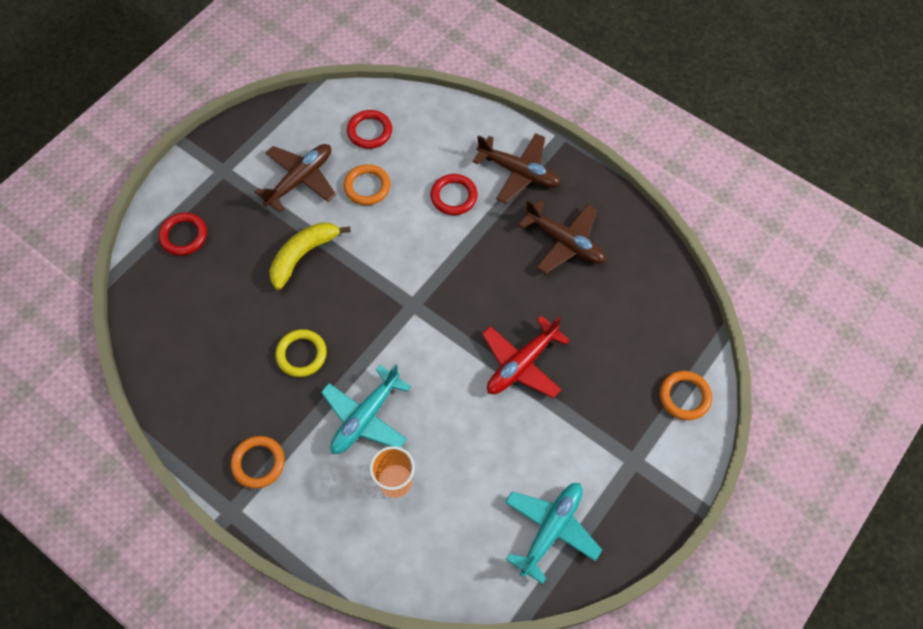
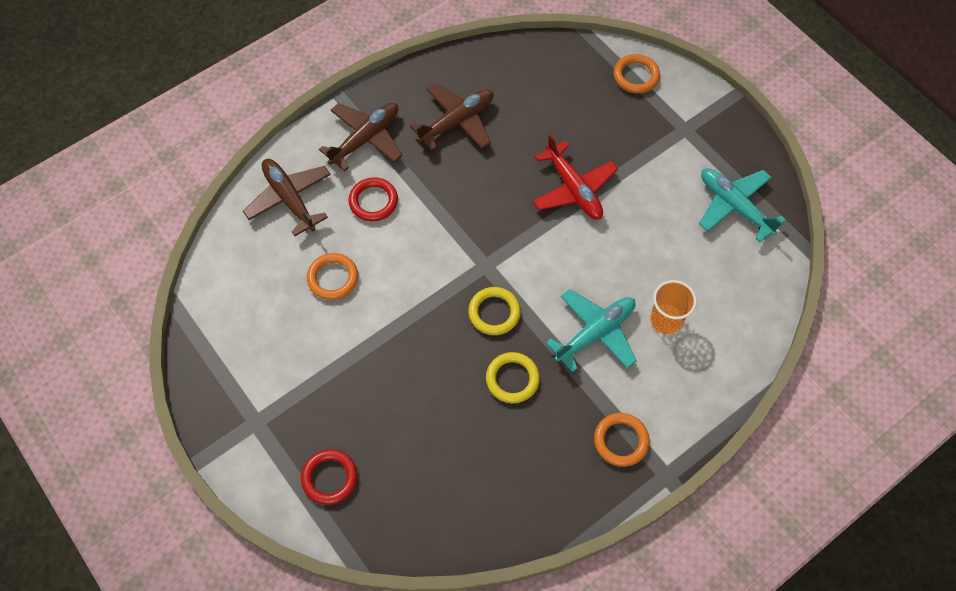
camera: 75 degrees left, 0 degrees up
brown plane [254,144,336,212] -> brown plane moved to [243,159,331,236]
yellow banana [269,222,351,290] -> none
turquoise plane [321,364,411,454] -> turquoise plane turned 90 degrees counterclockwise [546,289,637,373]
red ring [347,110,392,149] -> none
none -> yellow ring [468,287,521,335]

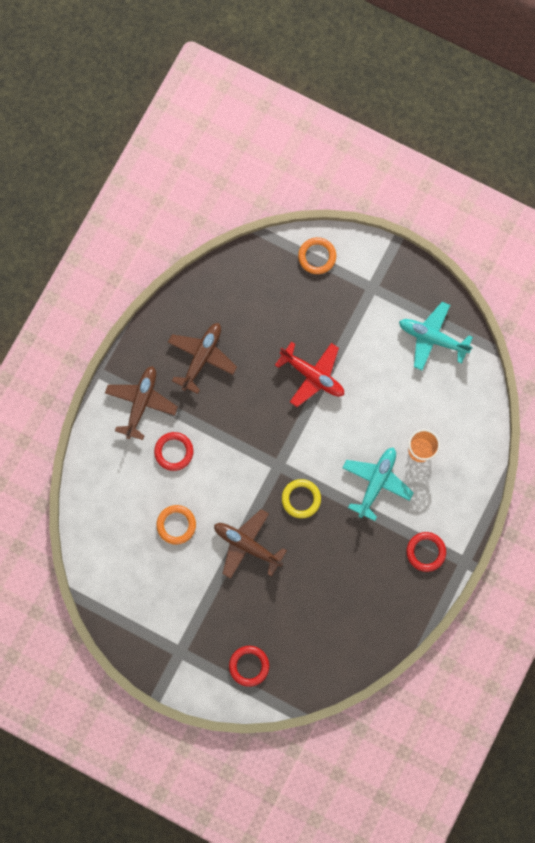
camera: 25 degrees left, 15 degrees up
brown plane [243,159,331,236] -> brown plane moved to [214,509,287,579]
yellow ring [486,352,540,403] -> none
orange ring [594,413,650,467] -> red ring [407,532,446,572]

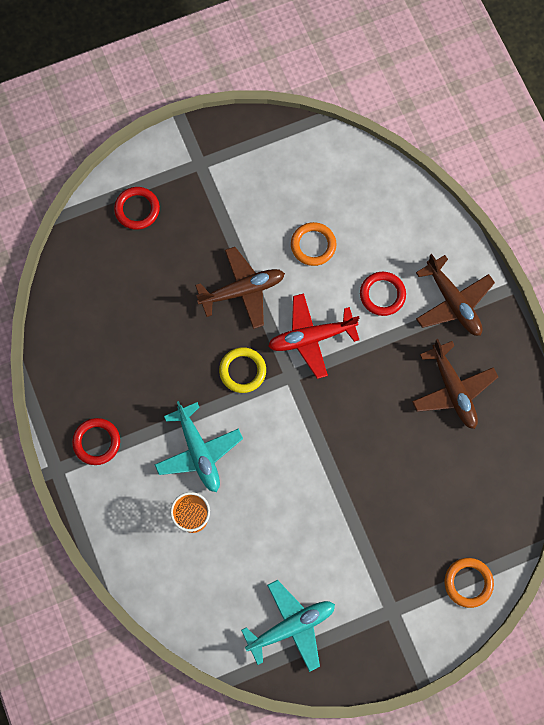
camera: 130 degrees right, 5 degrees down
red plane [275,341,344,407] -> red plane moved to [268,293,359,379]

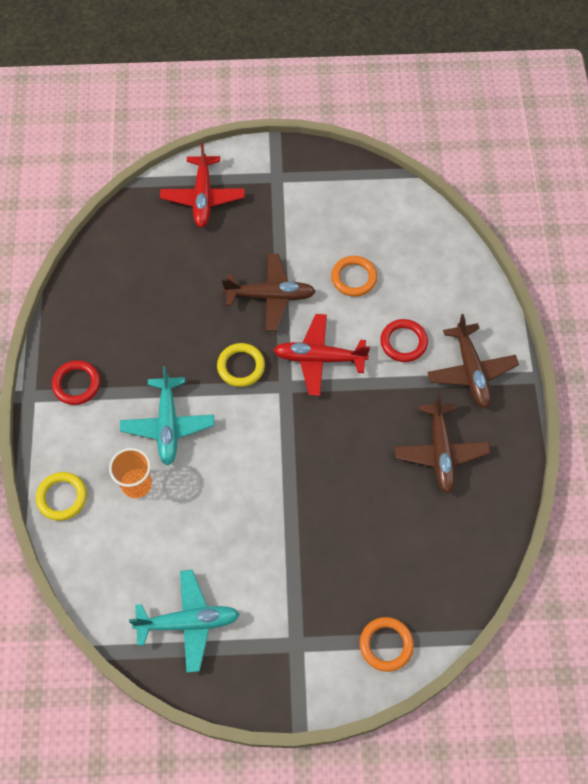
camera: 20 degrees right, 10 degrees down
red ring [114,187,160,230] -> red plane [160,143,245,227]
none -> yellow ring [36,472,87,521]

